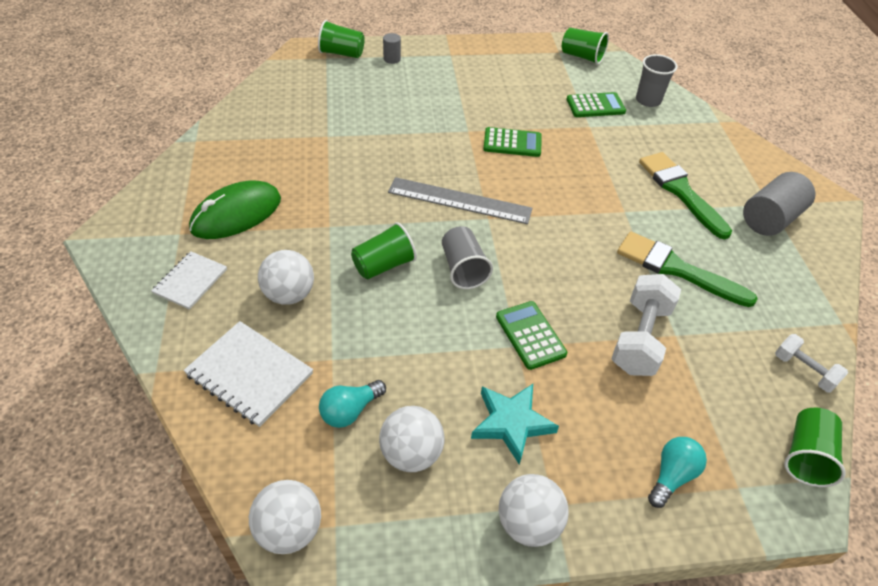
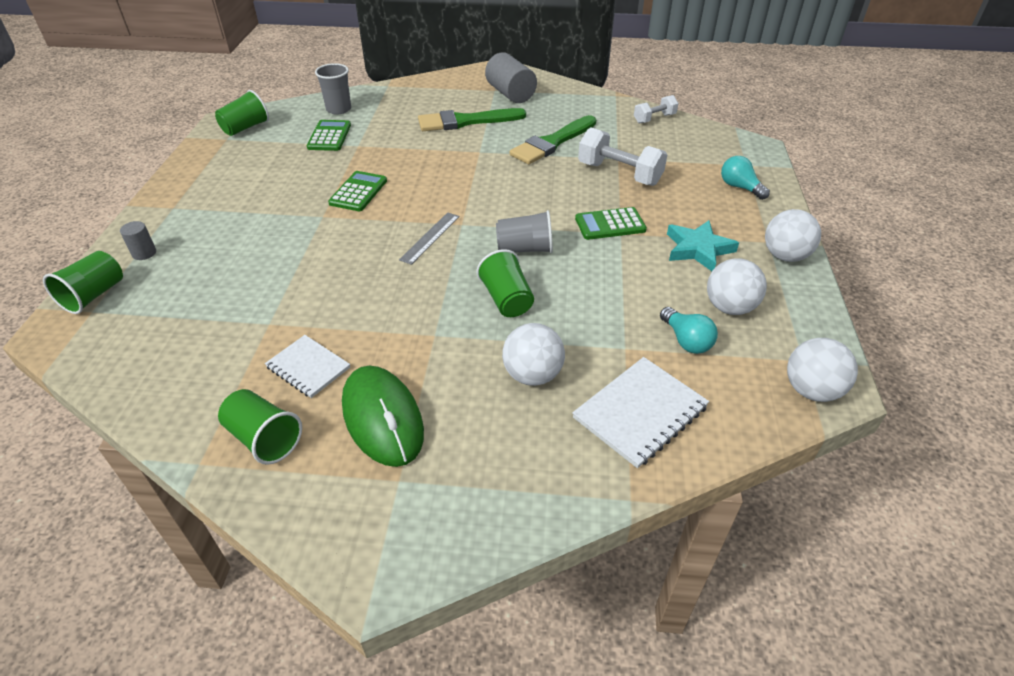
camera: 75 degrees left, 5 degrees down
white notebook [151,251,227,310] -> white notebook moved to [265,335,350,398]
grey ruler [388,177,532,224] -> grey ruler [399,212,460,265], size x0.59
green cup [784,408,846,487] -> green cup moved to [218,389,302,465]

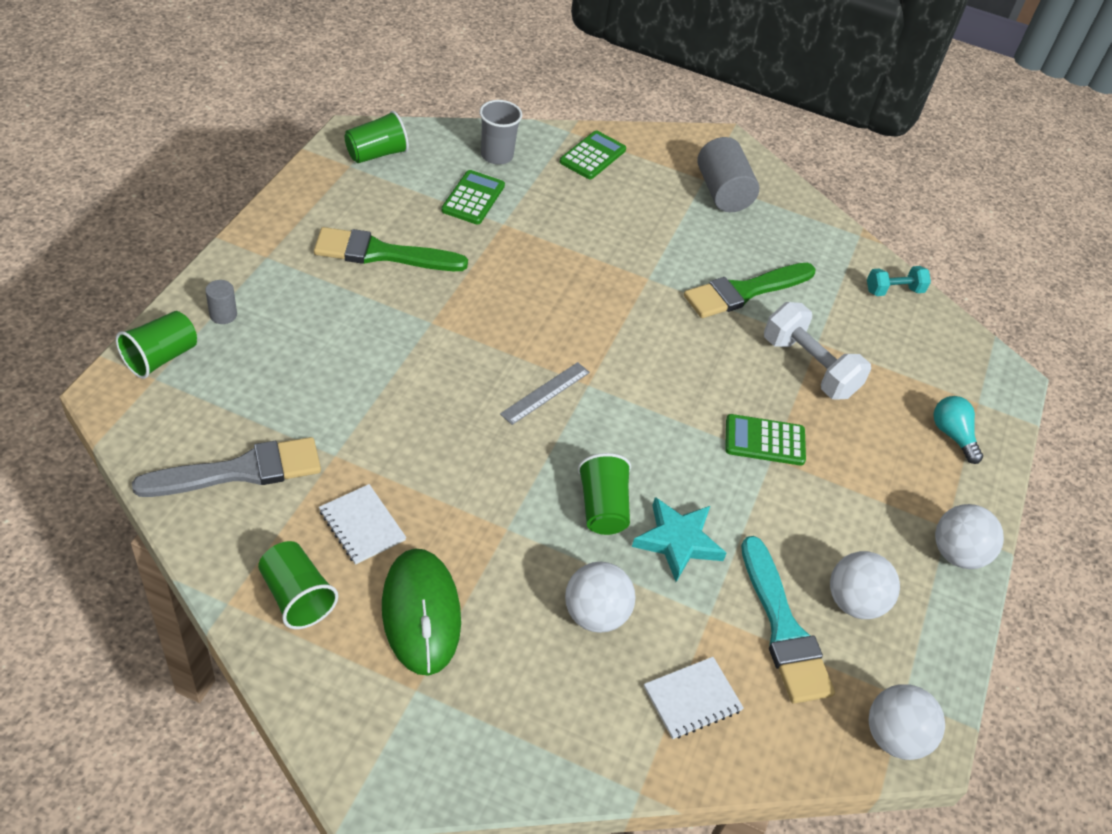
camera: 10 degrees right, 5 degrees up
green calculator [328,171,387,211] -> green calculator moved to [560,131,626,179]
green brush [418,108,526,131] -> green brush moved to [314,227,468,271]
grey cup [496,210,553,253] -> none
white notebook [572,357,709,468] -> white notebook [644,657,744,739], size x0.66
white dumbbell [634,95,679,124] -> turquoise dumbbell [867,266,931,296]
turquoise light bulb [660,307,718,354] -> turquoise brush [741,536,835,704]
turquoise star [667,220,739,271] -> turquoise star moved to [632,497,726,582]
none -> grey brush [132,437,321,497]

